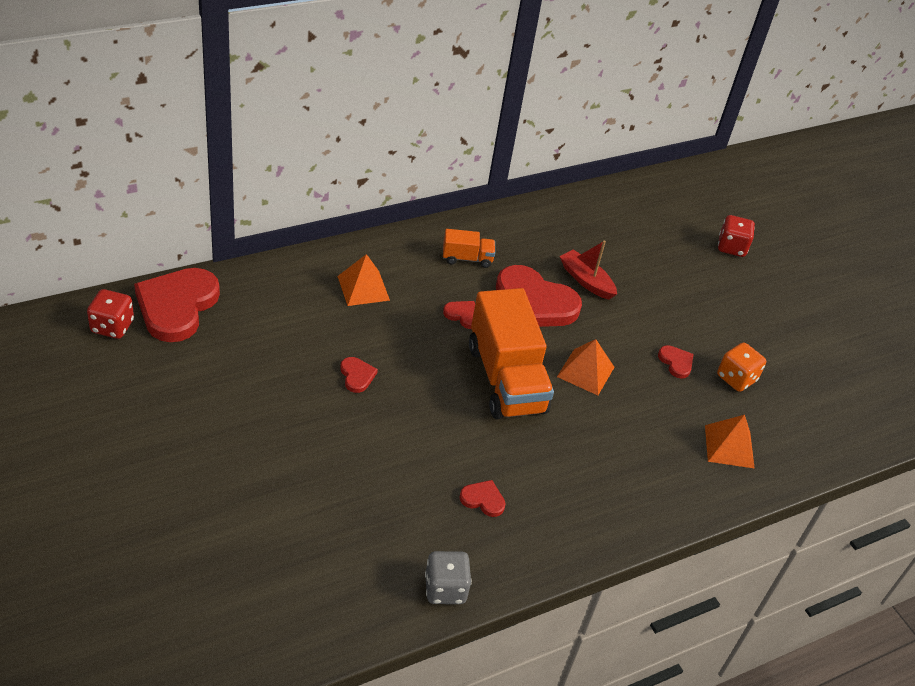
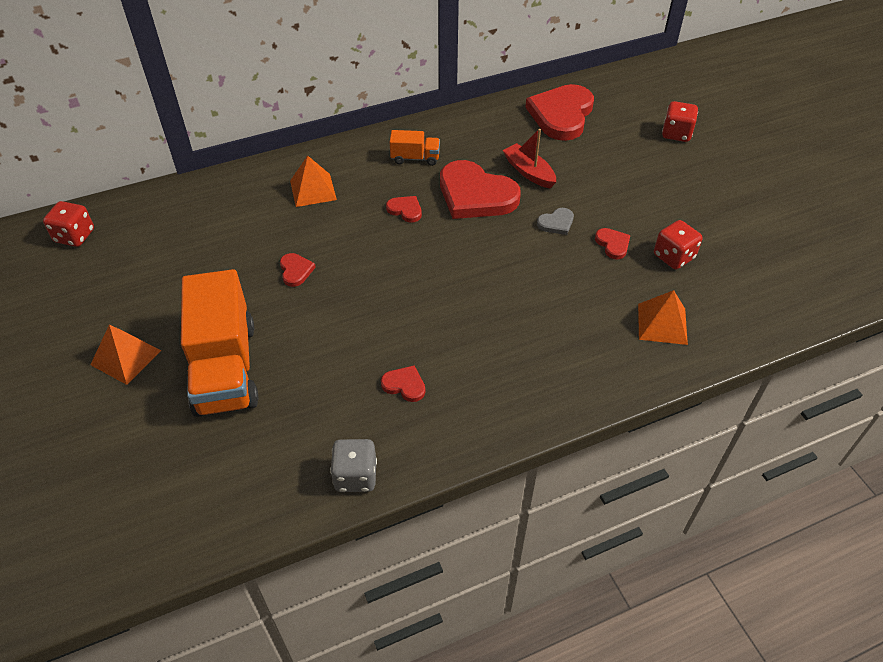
camera: 10 degrees right, 5 degrees up
red heart [134,268,220,342] -> red heart moved to [525,84,594,141]
orange truck [469,288,554,419] -> orange truck moved to [181,269,258,417]
orange pyramid [557,339,614,395] -> orange pyramid moved to [90,325,161,385]
orange dice [717,342,766,392] -> red dice [654,220,702,269]
none -> grey heart [537,208,574,235]

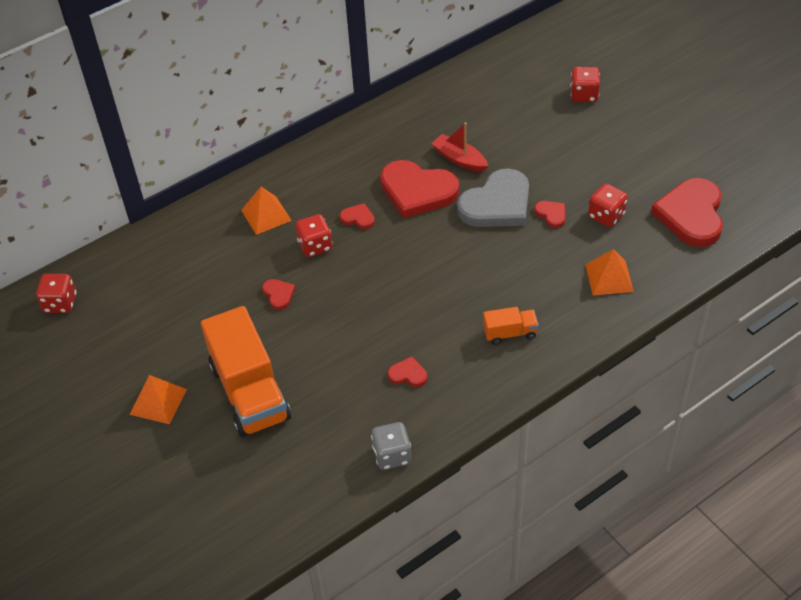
camera: 10 degrees left, 0 degrees up
orange truck [390,130,440,166] -> orange truck moved to [483,307,539,345]
red heart [525,84,594,141] -> red heart moved to [651,178,723,247]
grey heart [537,208,574,235] -> grey heart [457,169,529,227], size x2.29
none -> red dice [295,214,332,257]

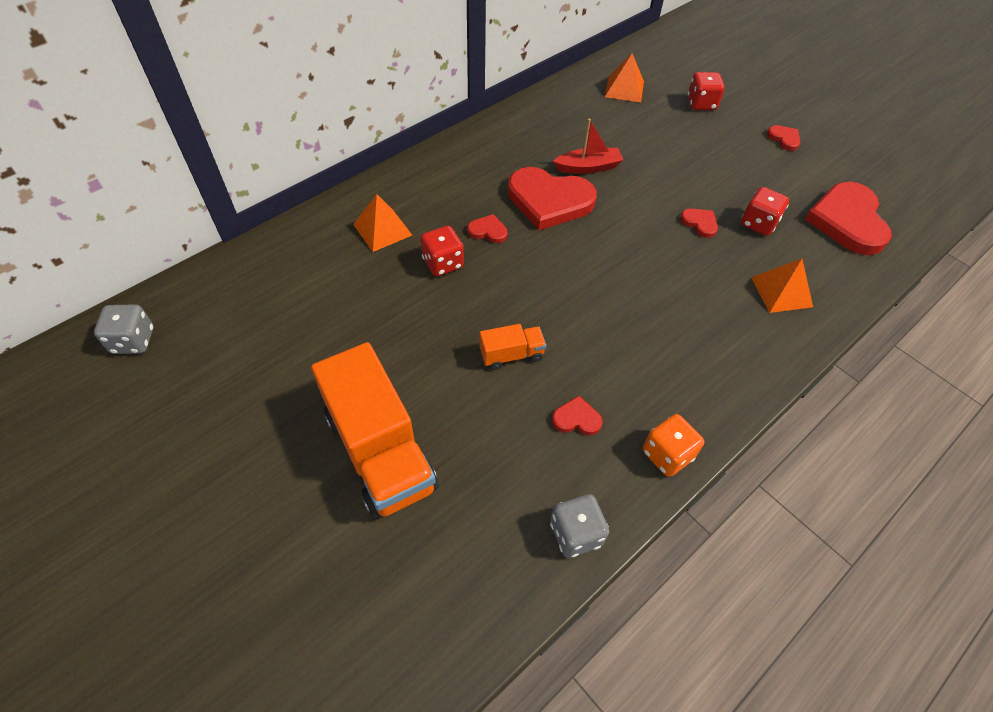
camera: 10 degrees left, 5 degrees up
red dice [36,274,76,313] -> grey dice [94,304,154,354]
orange pyramid [130,375,187,424] -> orange pyramid moved to [605,53,644,102]
red heart [262,279,295,310] -> red heart moved to [767,125,800,151]
red boat [431,122,488,172] -> red boat turned 135 degrees clockwise [553,119,623,174]
grey heart [457,169,529,227] -> none
orange truck [483,307,539,345] -> orange truck moved to [479,324,546,370]
none -> orange dice [643,414,704,477]

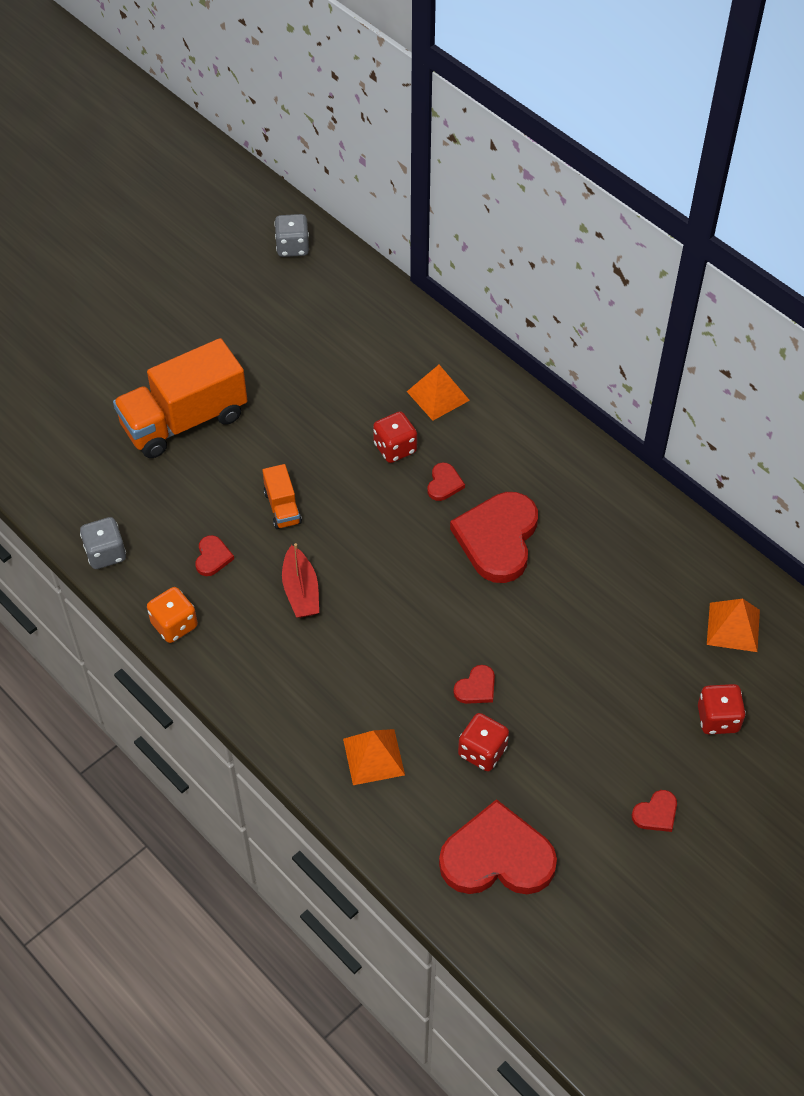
camera: 90 degrees right, 0 degrees up
red boat [553,119,623,174] -> red boat moved to [282,543,319,618]

